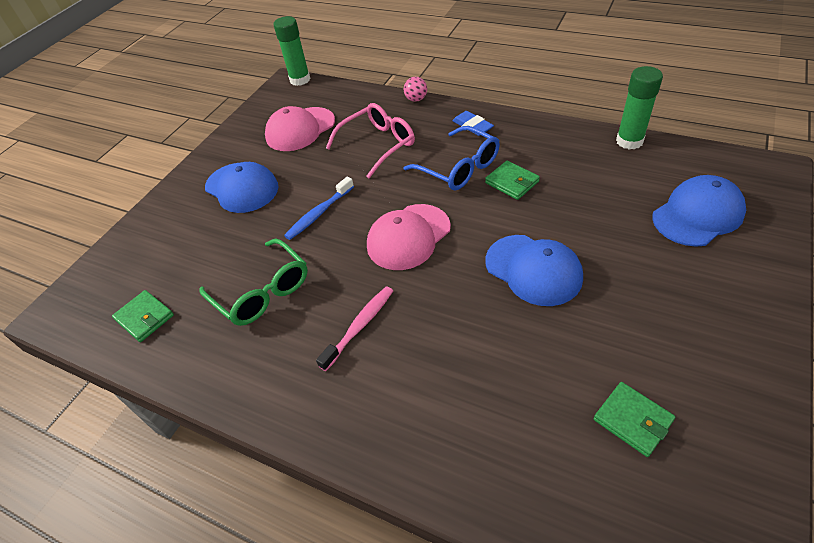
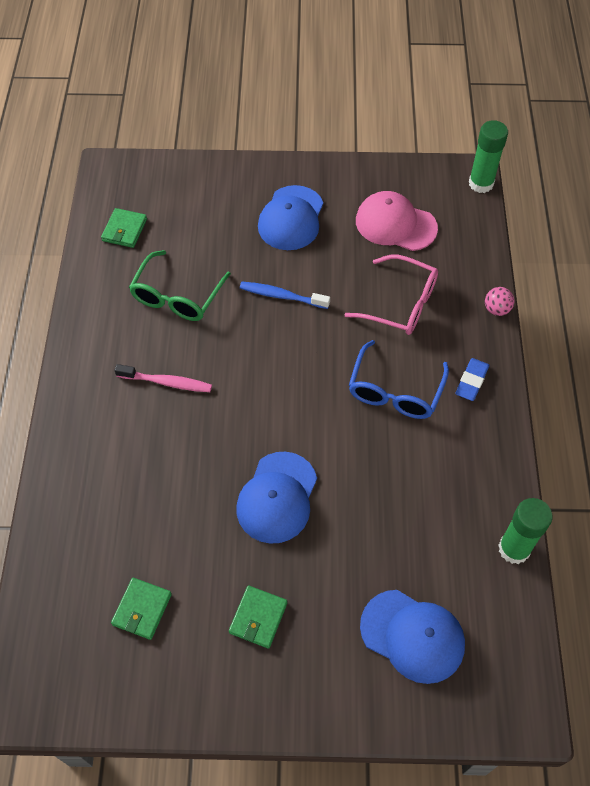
camera: 60 degrees right, 10 degrees up
pink cap [367,204,451,270] -> none
green wallet [485,161,540,200] -> green wallet moved to [229,586,287,648]

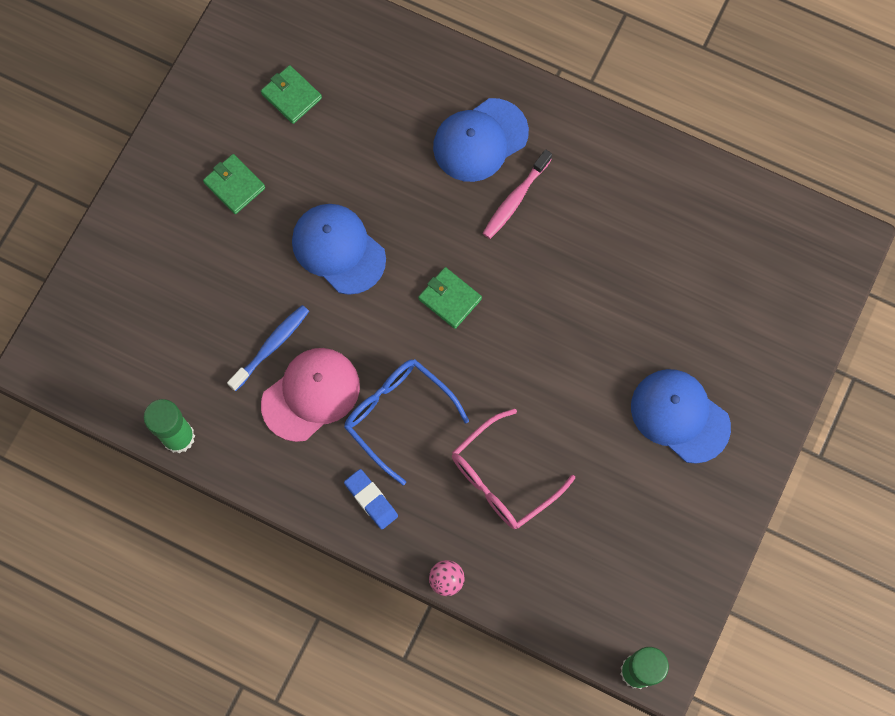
camera: 115 degrees right, 15 degrees up
green wallet [101,208,147,248] -> green wallet moved to [418,267,482,329]
green glasses [129,250,231,321] -> none
blue toothbrush [240,282,330,309] -> blue toothbrush moved to [227,305,309,391]
pink cap [356,191,438,251] -> pink cap moved to [261,348,360,442]
blue cap [360,590,465,684] -> blue cap moved to [433,98,529,182]

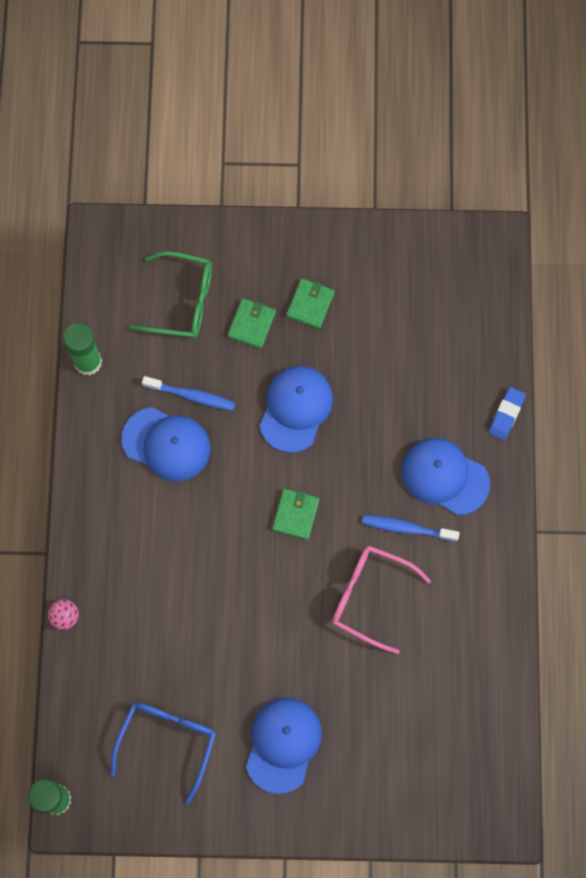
camera: 65 degrees right, 0 degrees up
green wallet [261,65,322,124] -> green wallet moved to [228,298,276,349]
pink cap [261,348,360,442] -> blue cap [122,407,211,481]
blue glasses [344,359,469,485] -> blue glasses moved to [111,702,216,804]
blue eraser [344,469,398,529] -> blue eraser moved to [489,387,526,440]
pink glasses [452,409,575,529] -> pink glasses moved to [332,546,431,654]
pink toothbrush [483,150,552,239] -> blue toothbrush [362,515,460,542]
none -> green glasses [129,251,212,338]

